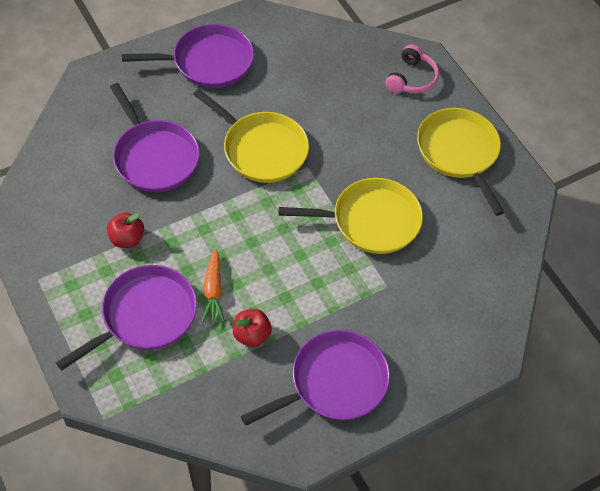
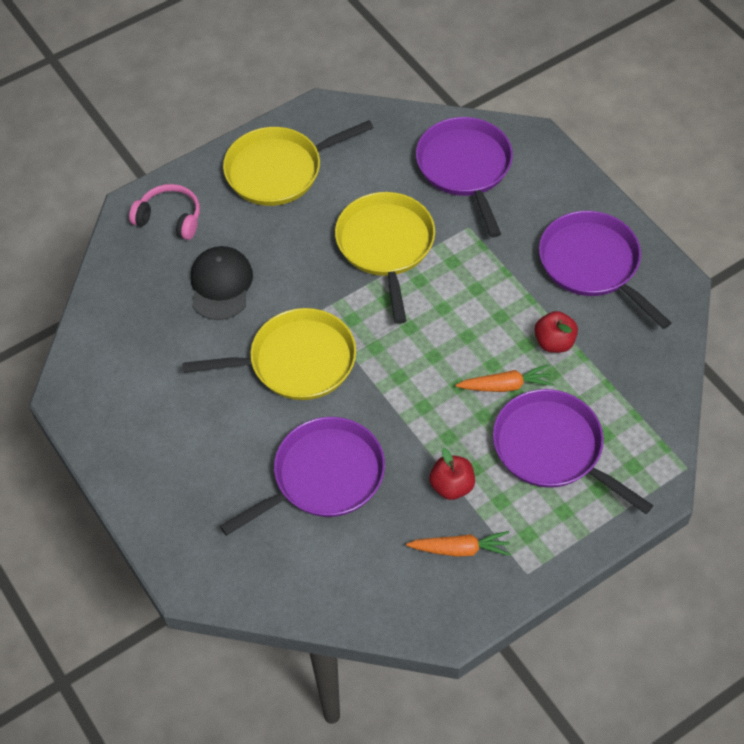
camera: 90 degrees left, 0 degrees up
purple pan [122,24,254,88] -> purple pan moved to [416,117,513,237]
yellow pan [193,89,309,183] -> yellow pan turned 45 degrees clockwise [183,308,356,400]
none -> black cap [190,246,253,320]
none -> orange carrot [406,531,511,557]

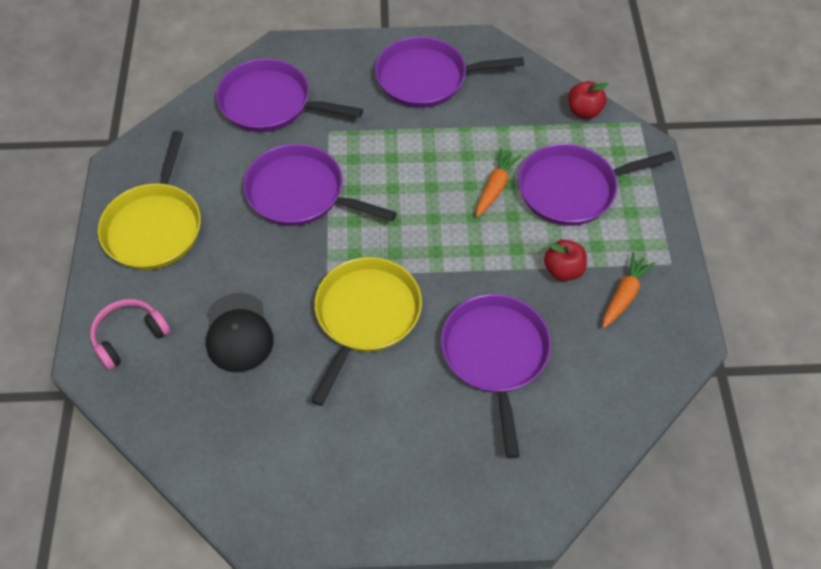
camera: 60 degrees left, 0 degrees up
black cap [190,246,253,320] -> black cap turned 135 degrees counterclockwise [206,293,274,372]
yellow pan [335,192,435,324] -> purple pan [243,144,397,226]
red apple [534,311,578,353] -> red apple moved to [568,81,608,119]

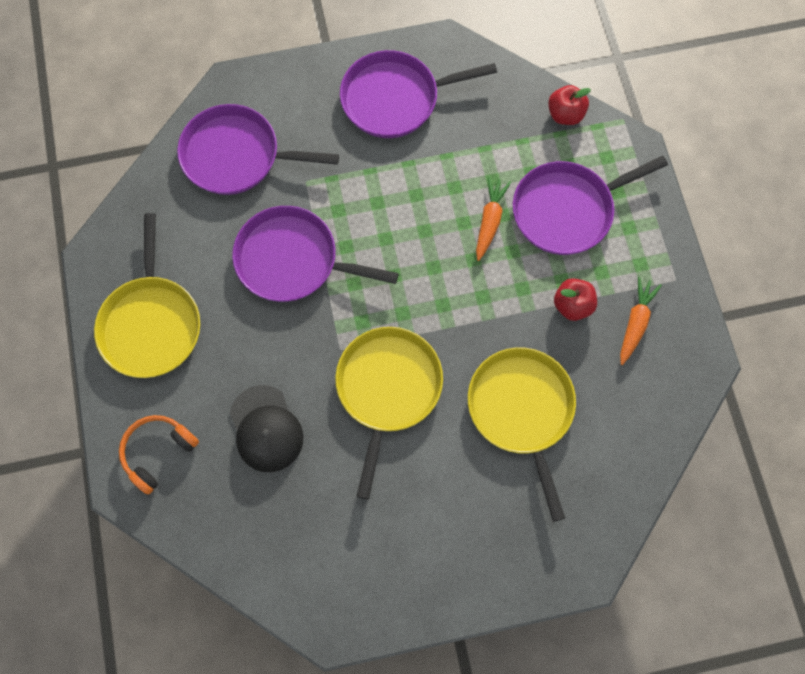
camera: 10 degrees left, 15 degrees up
pink headphones [90,299,171,370] -> orange headphones [119,415,199,495]
purple pan [441,294,551,458] -> yellow pan [468,348,576,522]

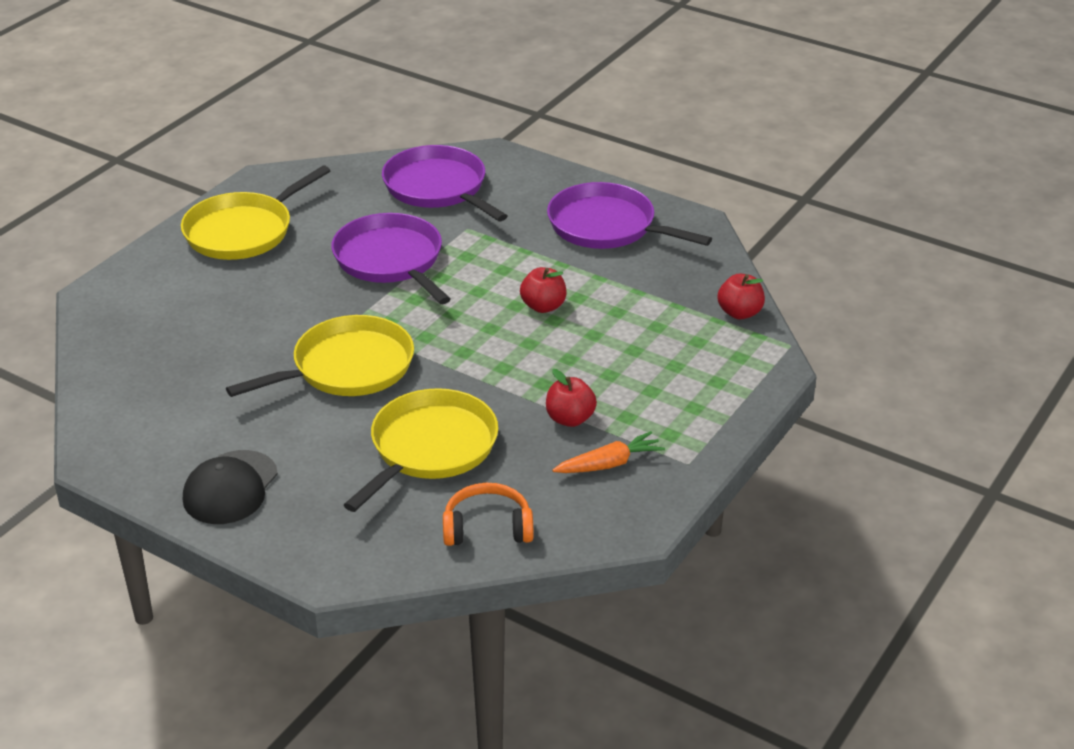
camera: 45 degrees right, 35 degrees down
orange headphones [119,415,199,495] -> orange headphones moved to [443,483,533,546]
black cap [230,385,303,472] -> black cap moved to [183,450,278,524]
orange carrot [476,177,511,261] -> none
purple pan [513,156,668,255] -> none
none -> red apple [520,267,567,313]

